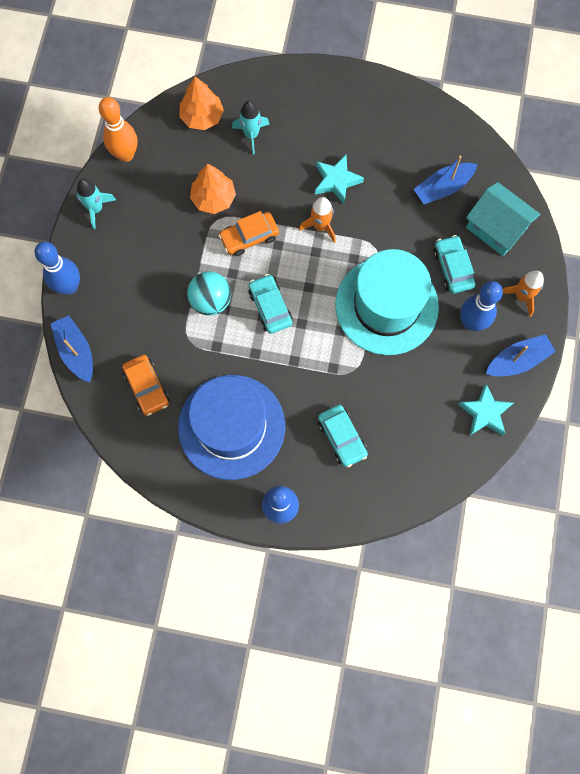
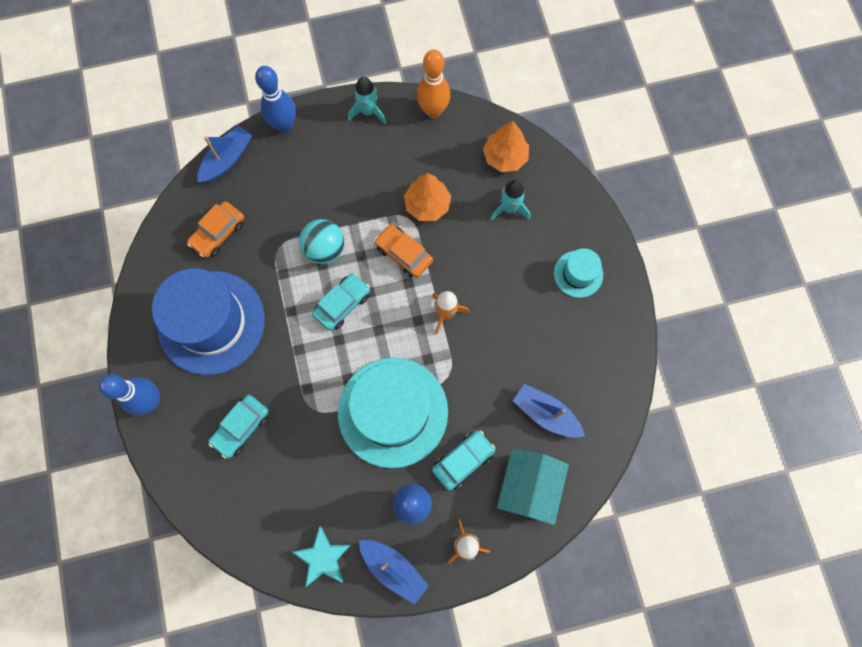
camera: 65 degrees right, 0 degrees up
turquoise star [315,155,364,204] -> none
none -> turquoise hat [554,248,603,298]

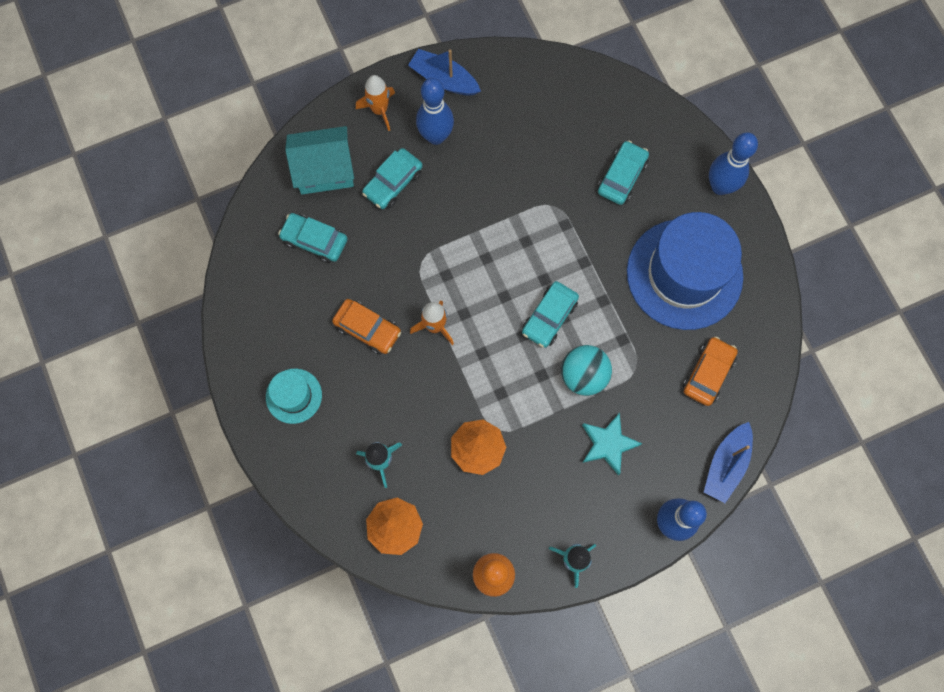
camera: 170 degrees right, 0 degrees up
turquoise star [292,526,352,587] -> turquoise star moved to [582,413,642,476]
turquoise hat [338,358,448,468] -> none
orange car [374,224,433,278] -> orange car moved to [332,299,401,355]
turquoise house [497,448,569,525] -> turquoise house turned 75 degrees clockwise [285,126,354,194]
blue boat [513,384,585,438] -> turquoise car [278,213,347,263]

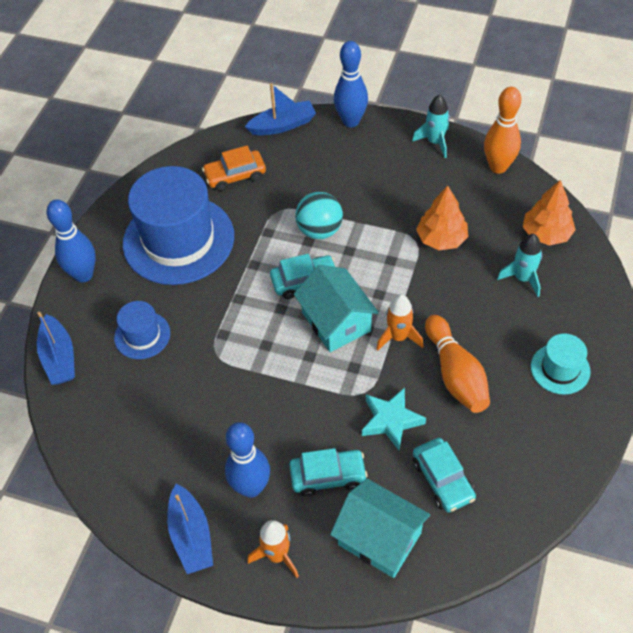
camera: 135 degrees left, 20 degrees down
orange car [332,299,401,355] -> orange bowling pin [425,315,490,413]
turquoise star [582,413,642,476] -> turquoise star moved to [362,388,426,450]
turquoise car [597,141,649,205] -> blue hat [114,301,170,359]
none -> blue boat [37,312,75,385]
none -> turquoise house [294,265,379,352]

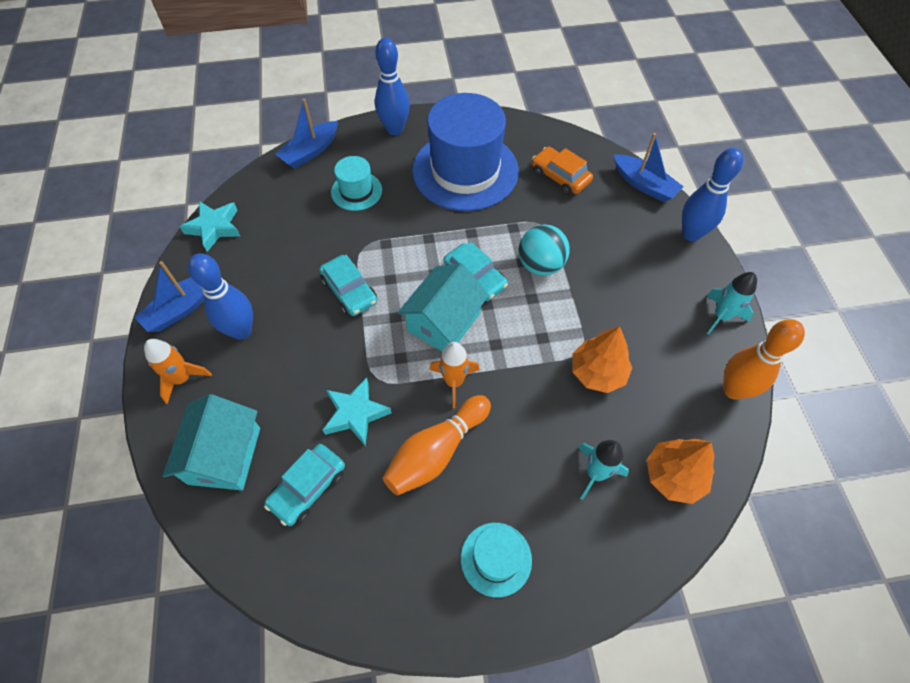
camera: 60 degrees right, 5 degrees up
blue hat [114,301,170,359] -> turquoise hat [331,156,382,211]
turquoise car [289,448,368,497] -> turquoise car moved to [319,255,377,316]
none -> turquoise star [180,201,240,252]

